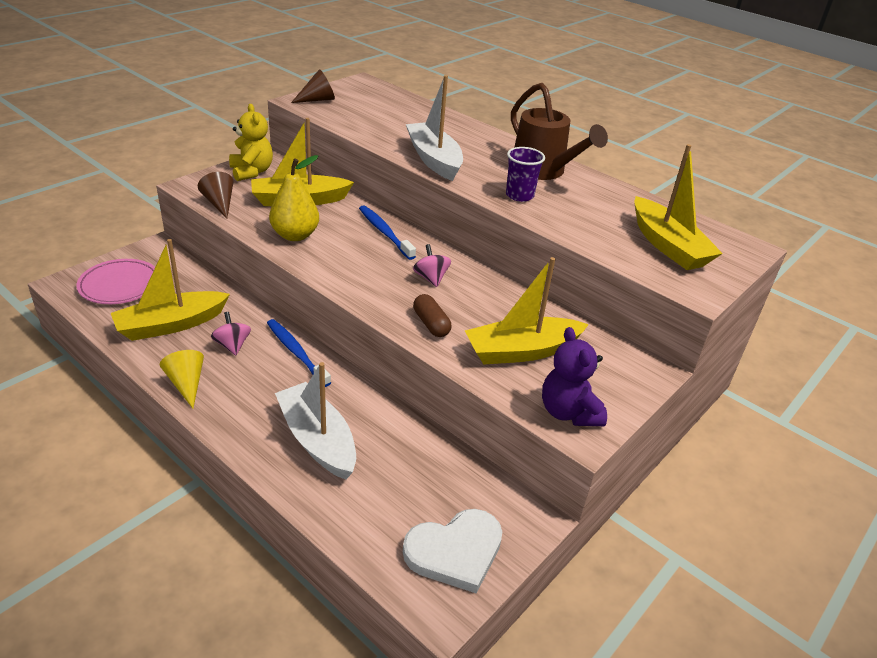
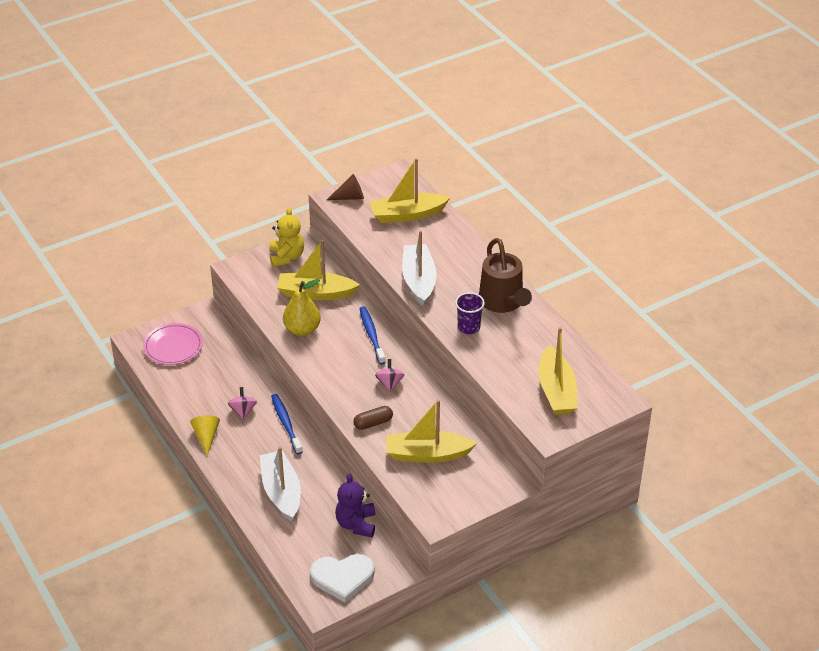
camera: 20 degrees right, 5 degrees up
yellow boat [111,239,230,341] -> yellow boat moved to [370,158,451,223]
brown cone [198,172,233,218] -> none
brown capsule [413,294,451,337] -> brown capsule turned 75 degrees clockwise [353,406,393,430]
purple teddy bear [542,327,607,426] -> purple teddy bear moved to [335,473,376,537]

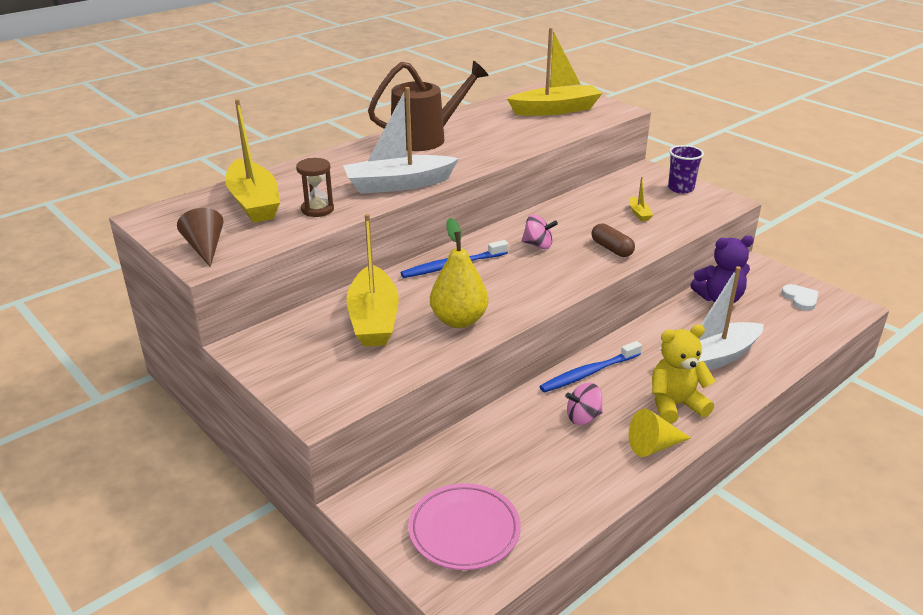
camera: 100 degrees left, 10 degrees down
yellow teddy bear [270,208,304,267] -> yellow teddy bear moved to [652,324,715,424]
white heart [310,554,375,603] -> white heart [781,284,818,311], size x0.54
pink spinning top [375,359,404,392] -> pink spinning top turned 150 degrees counterclockwise [522,214,558,249]
yellow boat [386,400,477,463] -> yellow boat [629,177,653,221], size x0.42
purple cup [455,292,485,334] -> purple cup moved to [668,145,704,194]
none -> brown hourglass [296,158,334,217]

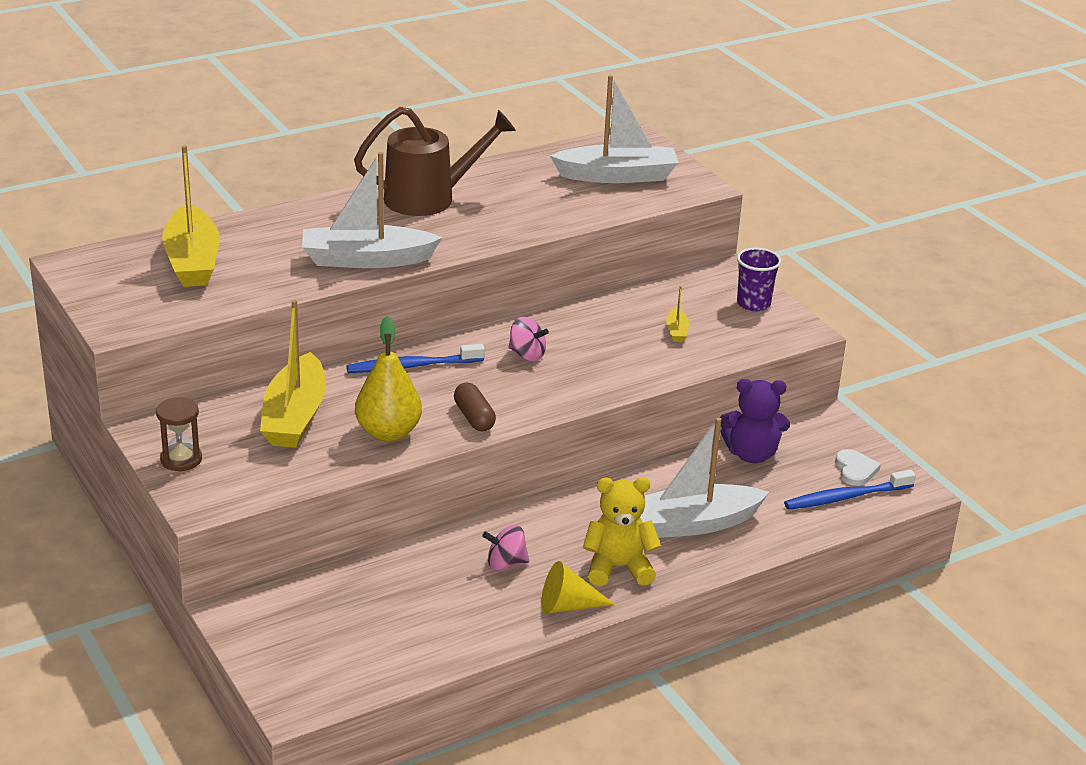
camera: 10 degrees right, 0 degrees up
brown cone [177,208,224,267] -> none
brown hourglass [296,158,334,217] -> brown hourglass moved to [156,397,202,471]
pink plate [408,483,521,570] -> none
yellow boat [507,28,602,116] -> white boat [550,75,678,183]
blue toothbrush [539,341,642,393] -> blue toothbrush moved to [784,470,916,510]
brown capsule [592,223,635,257] -> brown capsule moved to [454,383,496,431]

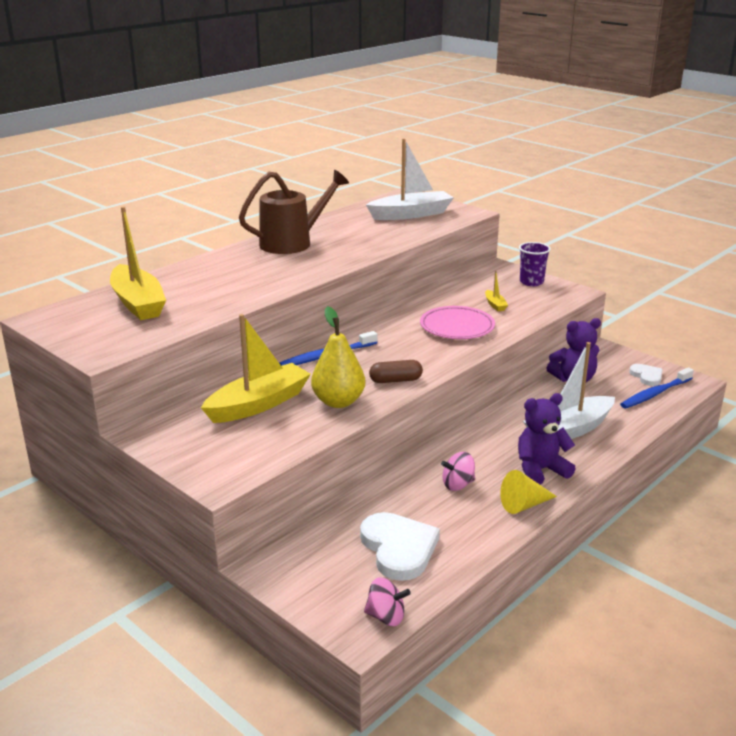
camera: 15 degrees left, 5 degrees down
brown hourglass [156,397,202,471] -> none
yellow boat [260,300,326,448] -> yellow boat turned 120 degrees counterclockwise [201,314,311,423]
white boat [302,152,443,268] -> none
brown capsule [454,383,496,431] -> brown capsule turned 60 degrees counterclockwise [369,360,423,383]
pink spinning top [509,317,549,362] -> pink spinning top moved to [364,577,411,626]
yellow teddy bear [583,477,661,586] -> purple teddy bear [518,393,576,484]
none -> white heart [360,512,440,581]
none -> pink plate [420,306,495,339]

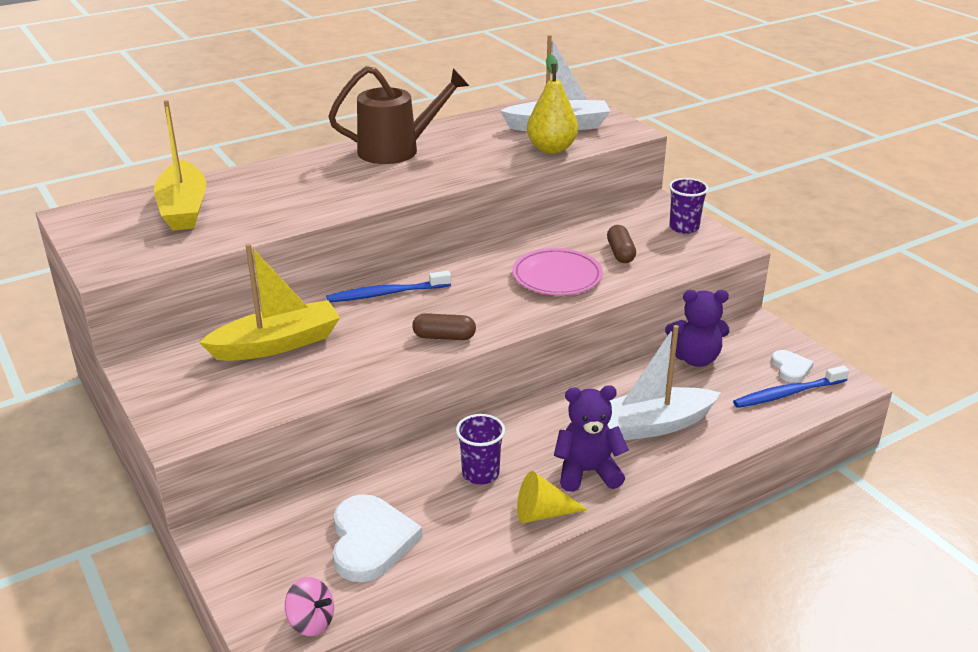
camera: 15 degrees right, 5 degrees up
yellow pear [311,306,365,408] -> yellow pear moved to [527,54,578,154]
pink spinning top [441,452,475,491] -> purple cup [456,414,505,484]
yellow boat [485,270,508,311] -> brown capsule [607,225,636,263]

